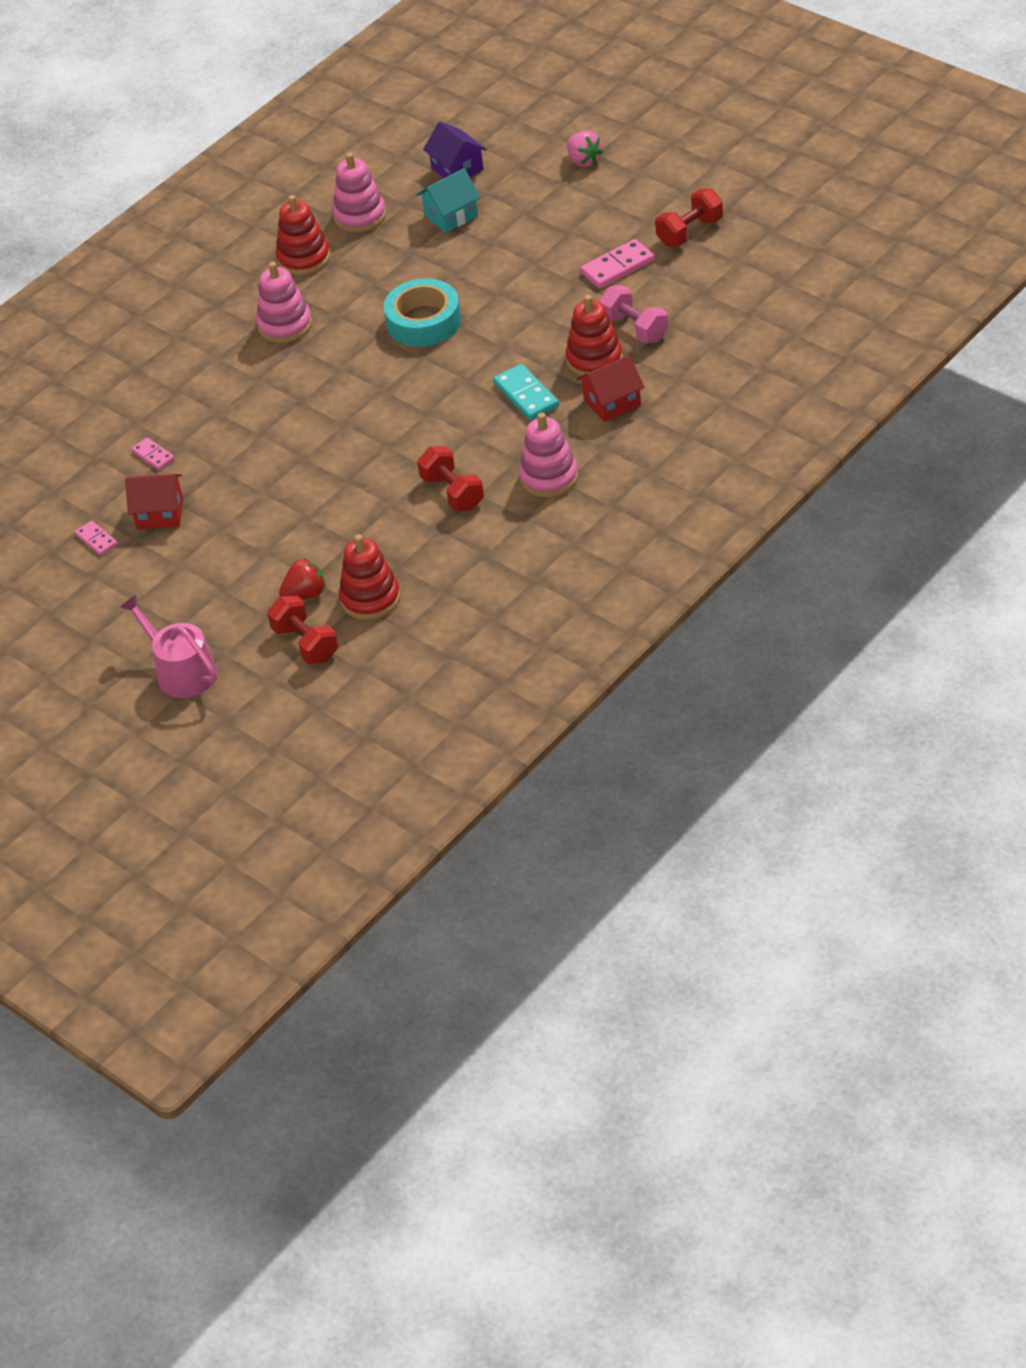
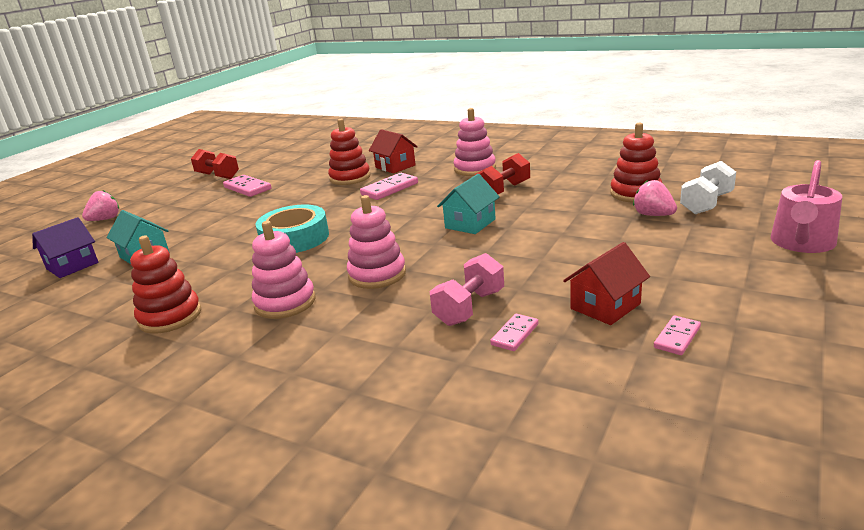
camera: 105 degrees left, 20 degrees down
red house [125,474,183,529] -> red house turned 60 degrees clockwise [563,242,650,325]
red dumbbell [267,595,338,664] -> white dumbbell [680,161,736,214]
red strawberry [279,558,326,600] -> pink strawberry [633,180,677,216]
pink stacking toy [332,153,386,232] -> pink stacking toy moved to [347,195,406,289]
turquoise domino [493,364,559,420] -> pink domino [360,173,418,200]
pink dumbbell [599,285,668,343] -> pink dumbbell moved to [430,253,504,326]
none -> turquoise house [437,174,500,234]

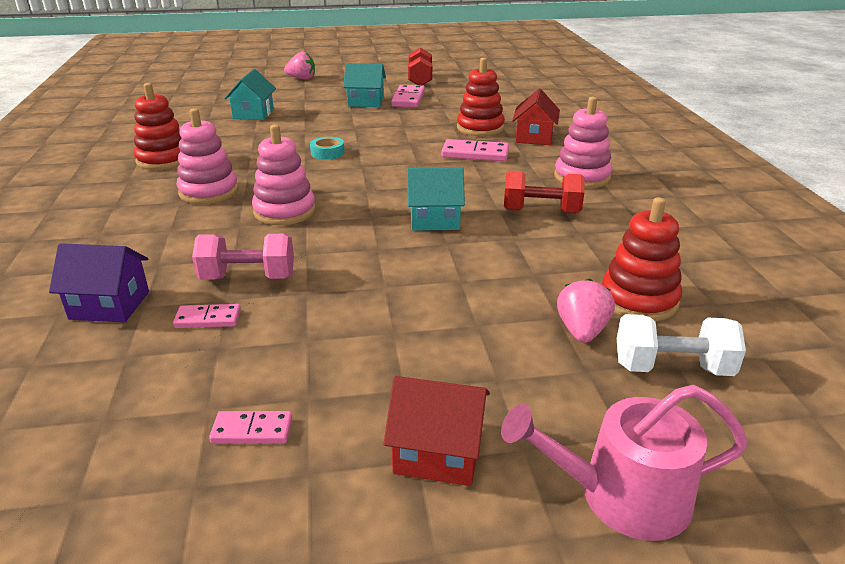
camera: 50 degrees right, 5 degrees up
purple house [32,217,99,278] -> purple house moved to [49,243,149,323]
turquoise tape [255,205,329,253] -> turquoise tape [310,137,345,160], size x0.48
red house [563,242,650,325] -> red house moved to [383,376,490,486]
none -> turquoise house [343,63,386,107]

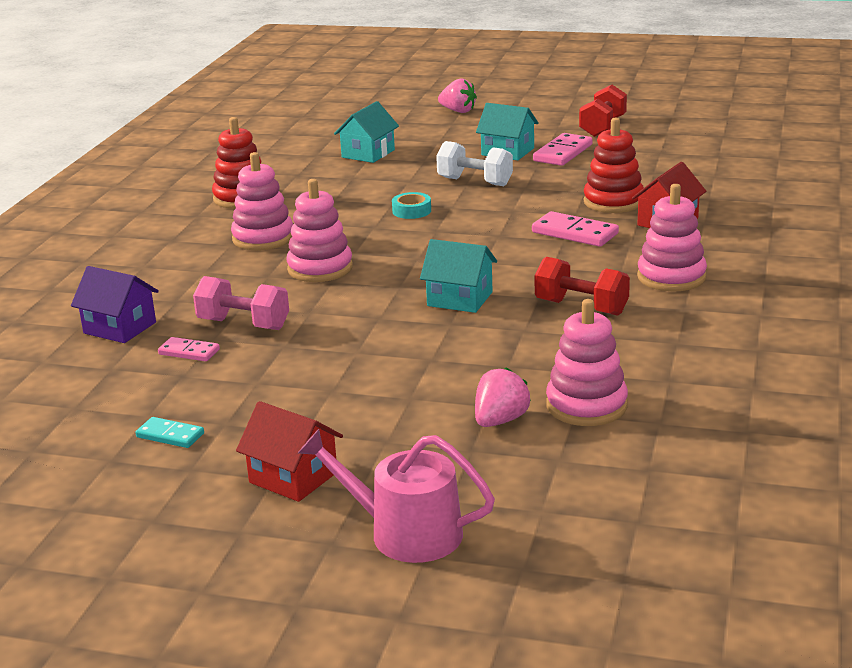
camera: 25 degrees right, 5 degrees down
pink domino [209,411,292,443] -> turquoise domino [136,417,204,448]
red stacking toy [602,197,682,321] -> pink stacking toy [546,299,628,426]
white dumbbell [617,314,746,376] -> white dumbbell moved to [436,141,513,186]

